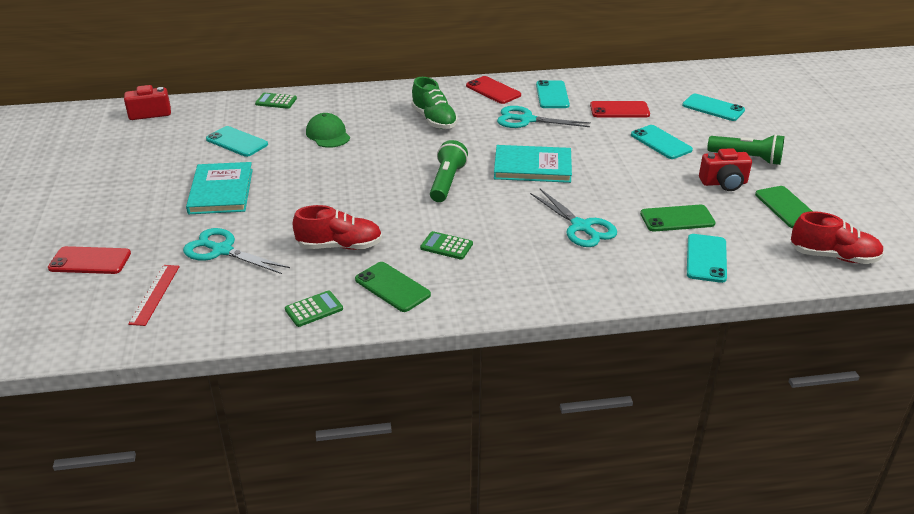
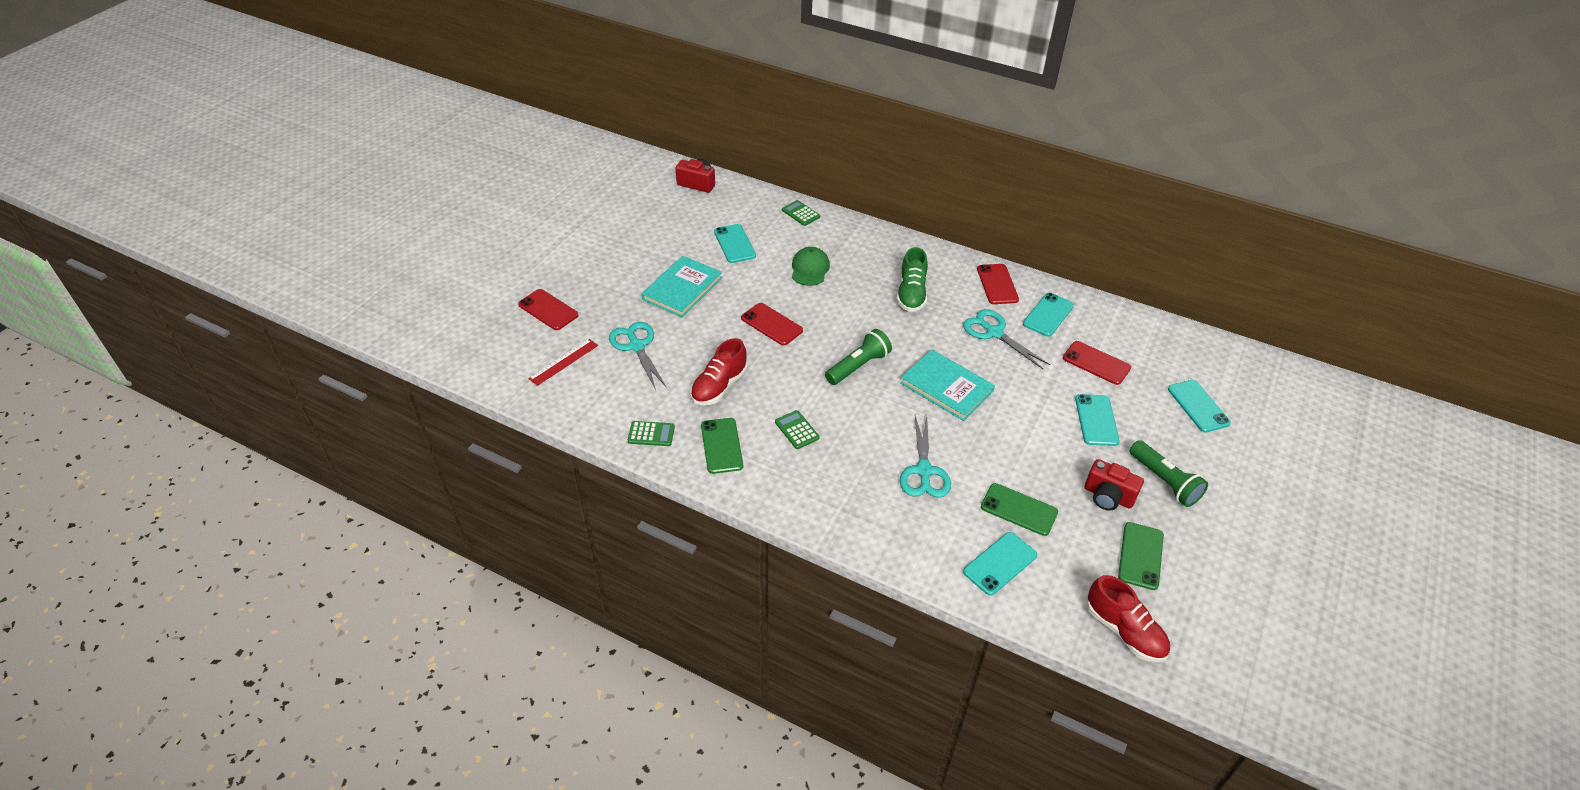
camera: 35 degrees right, 10 degrees up
red shoe [293,205,382,250] -> red shoe turned 90 degrees clockwise [690,338,747,405]
none -> red phone [741,303,803,345]

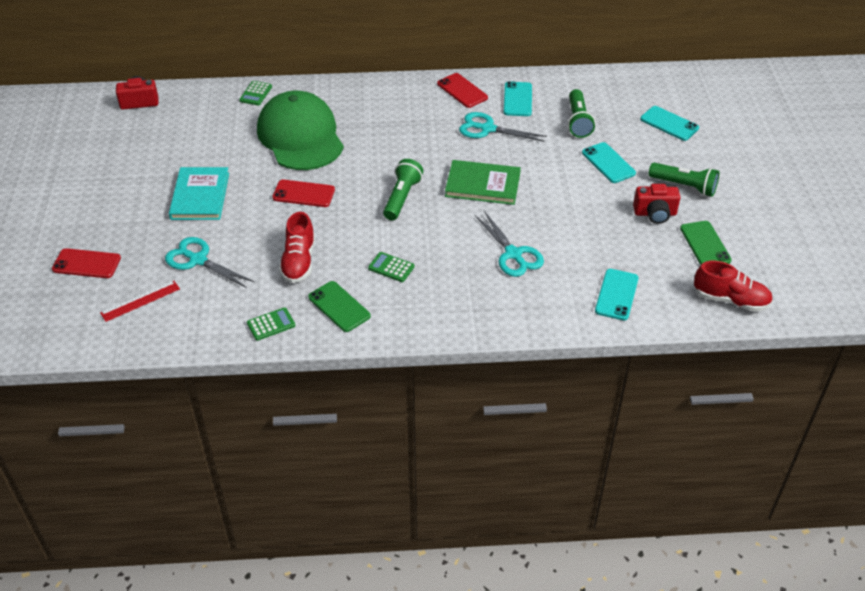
camera: 30 degrees left, 0 degrees up
red ruler [528,339,598,386] -> red ruler turned 45 degrees clockwise [100,281,180,322]
turquoise phone [714,224,756,263] -> none
green calculator [782,200,820,226] -> green calculator turned 90 degrees counterclockwise [239,81,272,105]
green cap [792,247,830,286] -> green cap [257,91,344,170], size x2.16
green shoe [897,247,928,312] -> none
turquoise book [900,350,995,421] -> green book [445,160,521,205]
green phone [981,483,1058,536] -> none
red phone [1063,341,1131,385] -> green flashlight [568,89,595,138]

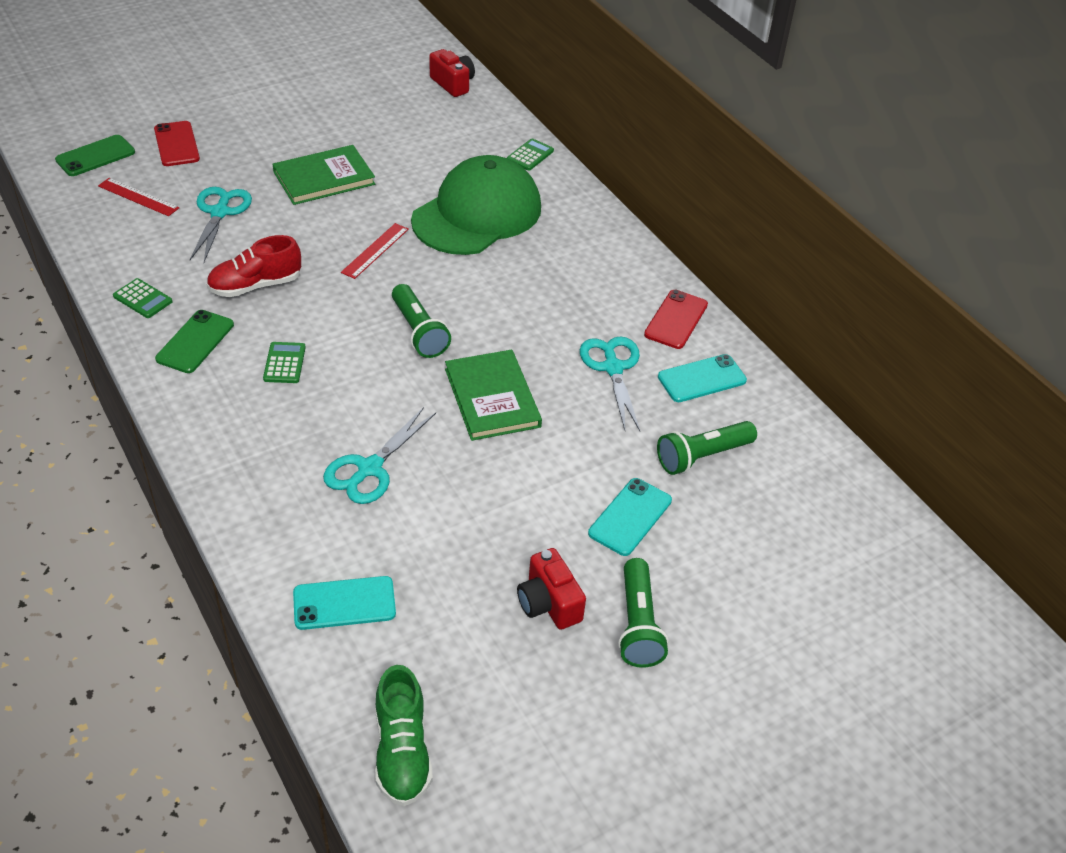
camera: 60 degrees right, 0 degrees up
turquoise book [169,167,229,220] -> green book [273,145,375,205]
green calculator [239,81,272,105] -> green calculator turned 135 degrees clockwise [507,138,554,170]
red phone [272,180,335,207] -> red ruler [341,223,409,279]
green flashlight [383,159,423,220] -> green flashlight turned 75 degrees clockwise [392,284,451,358]
turquoise phone [640,106,699,141] -> none
green phone [680,221,732,265] -> green phone moved to [55,135,135,176]
red shoe [694,261,773,311] -> green shoe [375,665,433,806]

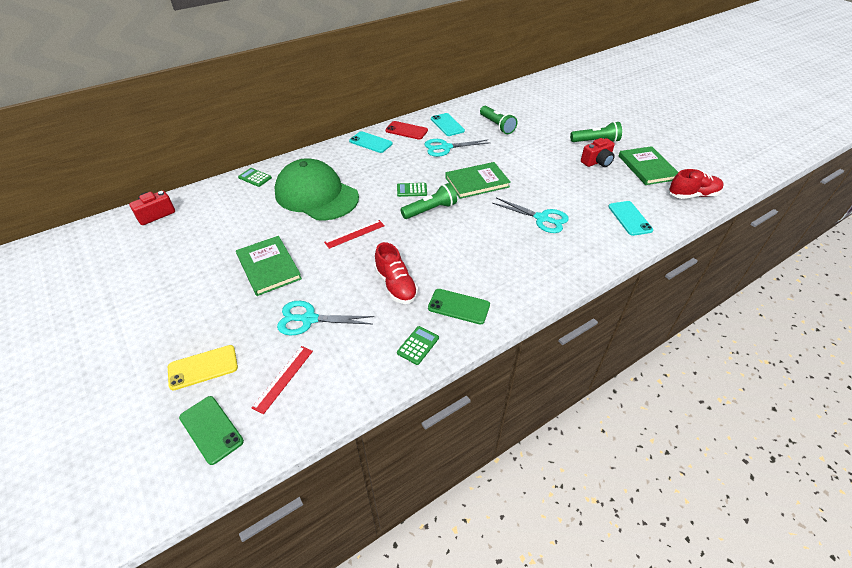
camera: 90 degrees left, 0 degrees up
red phone [154,121,200,166] -> yellow phone [168,345,238,391]
green calculator [263,342,306,383] -> green calculator moved to [397,183,427,197]
red ruler [341,223,409,279] -> red ruler turned 60 degrees counterclockwise [324,220,385,249]
green shoe [375,665,433,806] -> red shoe [669,169,724,199]
turquoise phone [588,478,672,556] -> turquoise phone moved to [349,131,393,153]
none -> green book [619,146,678,185]

